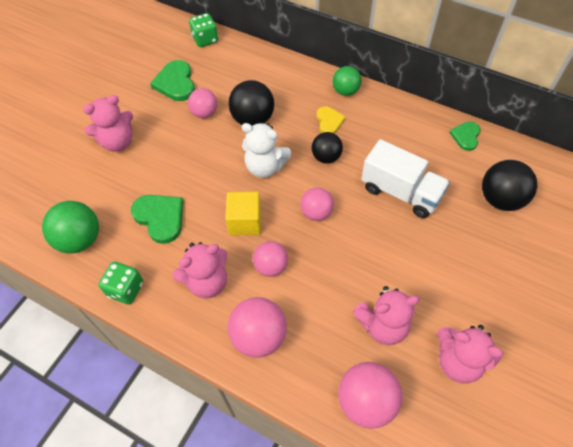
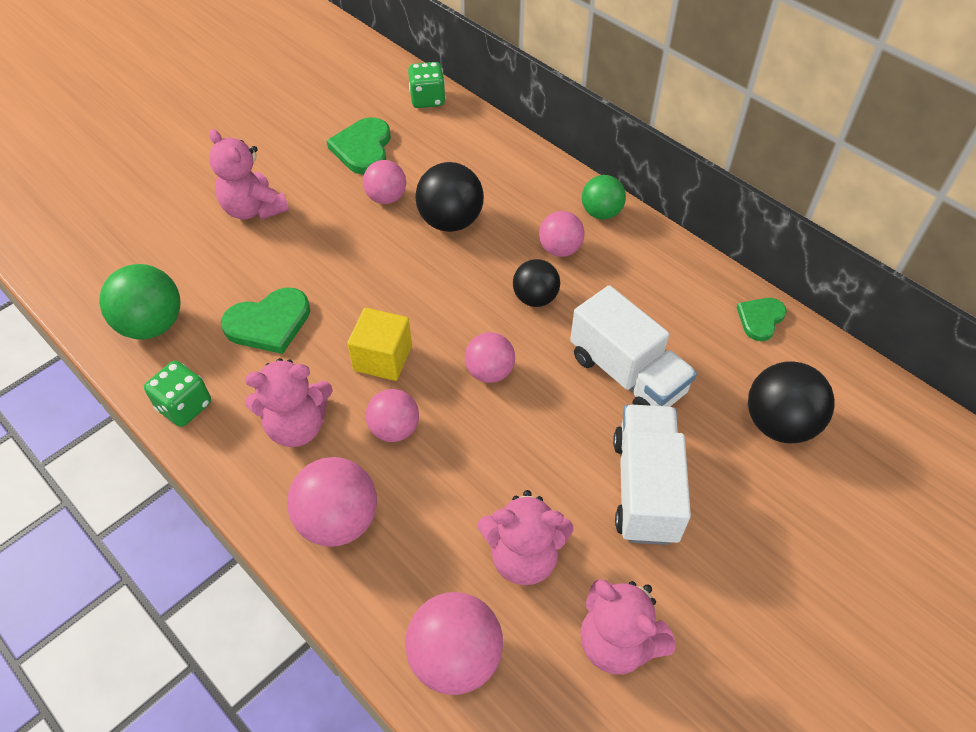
camera: 15 degrees right, 5 degrees down
pink teddy bear [83,95,133,152] -> pink teddy bear turned 60 degrees clockwise [209,129,289,220]
green heart [131,195,184,244] -> green heart turned 90 degrees clockwise [221,287,310,354]
white teddy bear [242,123,291,178] -> none
yellow heart [317,106,346,133] -> pink ball [539,211,585,257]
none -> white truck [613,405,691,545]

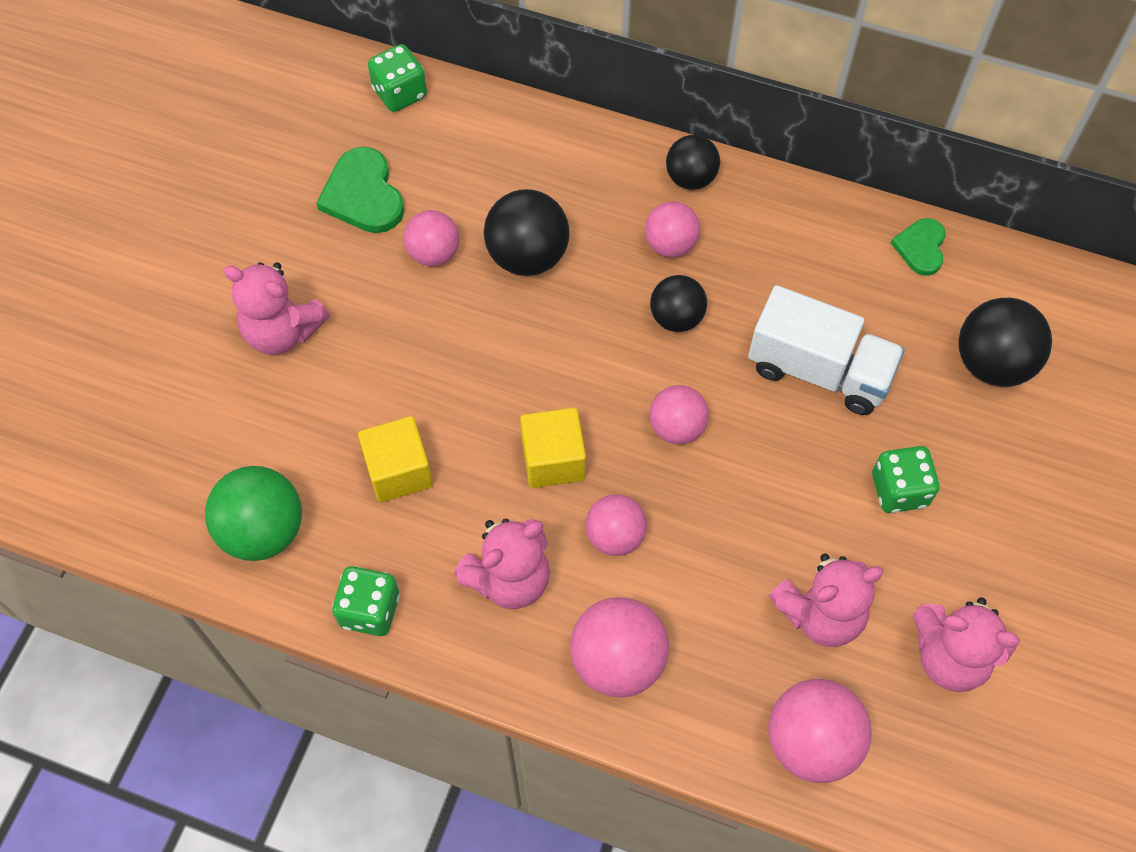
camera: 25 degrees left, 10 degrees up
green heart [221,287,310,354] -> yellow cube [358,416,433,502]
green ball [582,175,626,220] -> black ball [666,135,720,190]
white truck [613,405,691,545] -> green dice [872,446,940,513]

